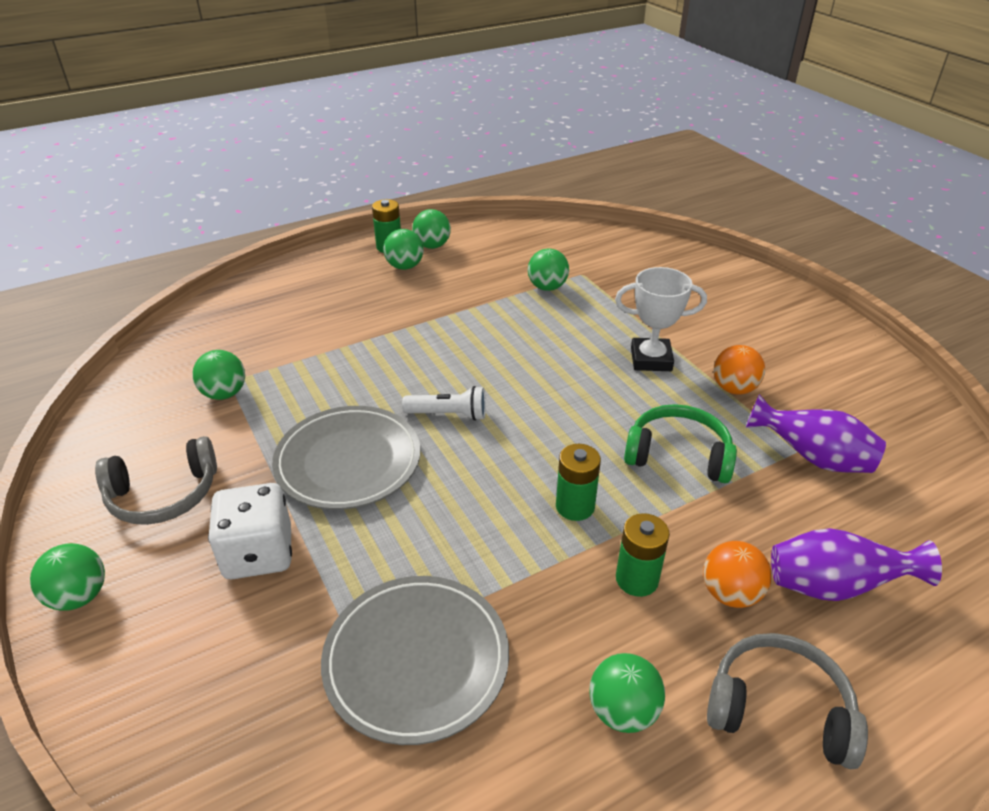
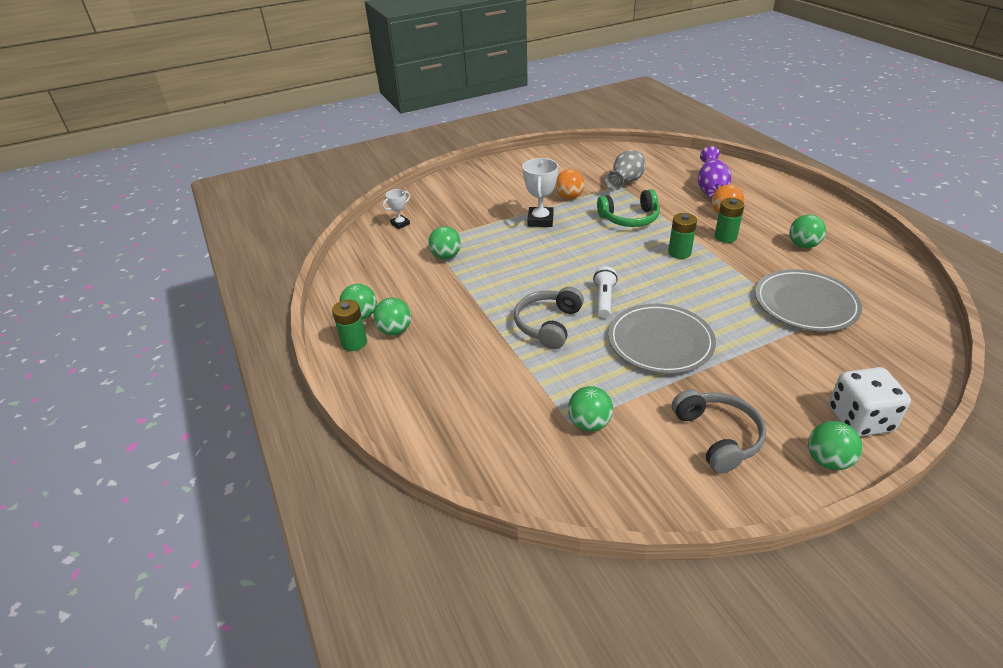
camera: 85 degrees left, 0 degrees up
white dice [208,483,292,579] -> white dice moved to [829,367,911,437]
green headphones [624,404,737,483] -> green headphones turned 120 degrees counterclockwise [597,189,660,227]
grey headphones [707,633,868,769] -> grey headphones moved to [514,287,584,349]
purple vase [746,394,886,473] -> grey vase [605,150,645,190]
none -> white trophy [383,189,410,229]

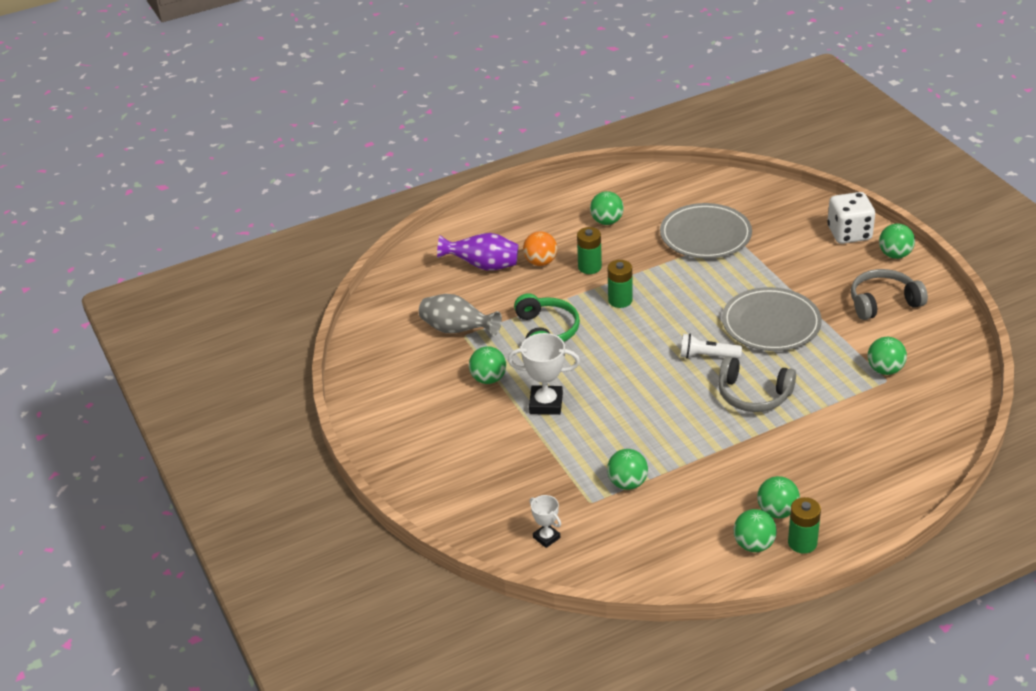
camera: 90 degrees left, 0 degrees up
orange ball [555,169,585,199] -> green ball [469,346,506,384]

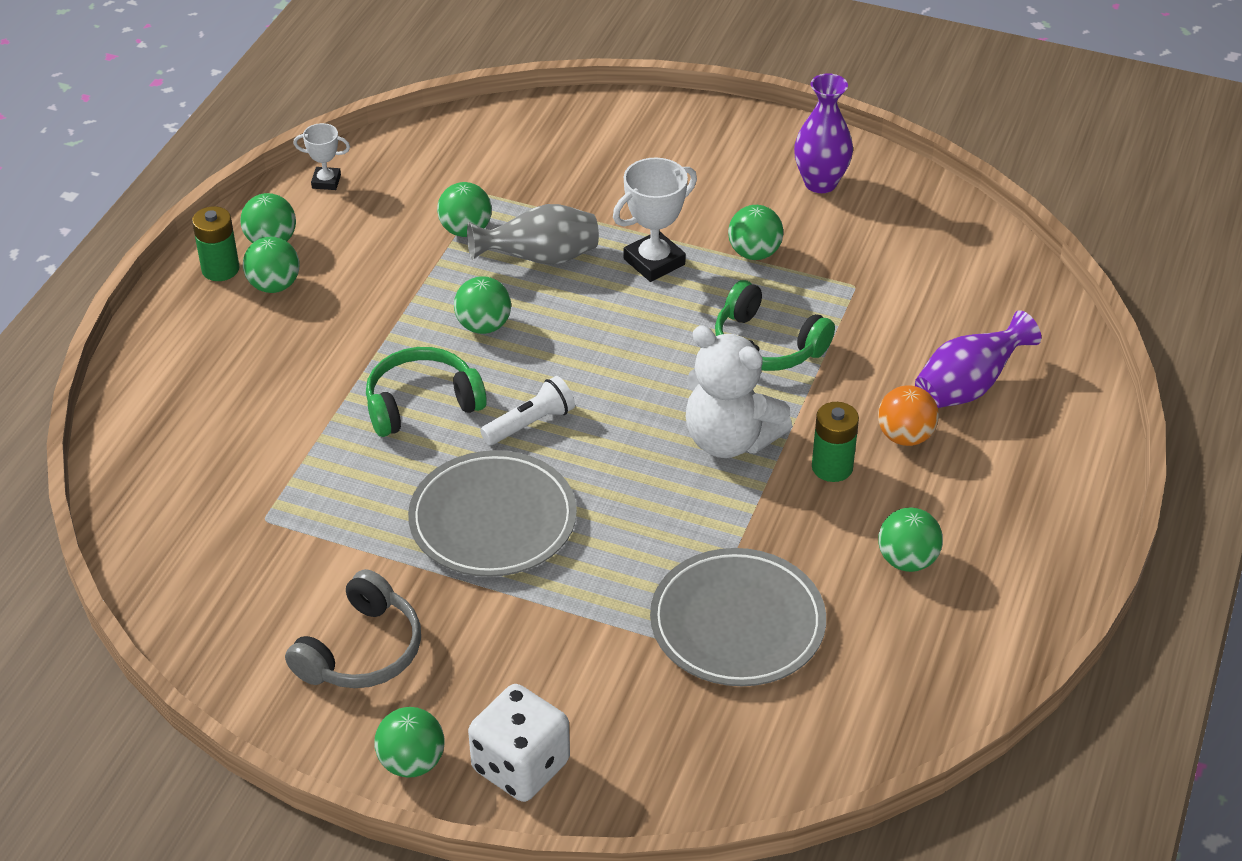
camera: 135 degrees right, 5 degrees up
grey vase [419,294,502,336] -> grey vase moved to [467,204,599,265]
white trophy [529,495,561,548] -> white trophy moved to [293,123,350,190]
green battery [608,260,633,308] -> white teddy bear [686,325,792,458]
grey headphones [718,356,796,412] -> green headphones [366,347,487,437]
green ball [868,337,907,375] -> green ball moved to [454,276,511,334]
none -> purple vase [794,73,853,193]

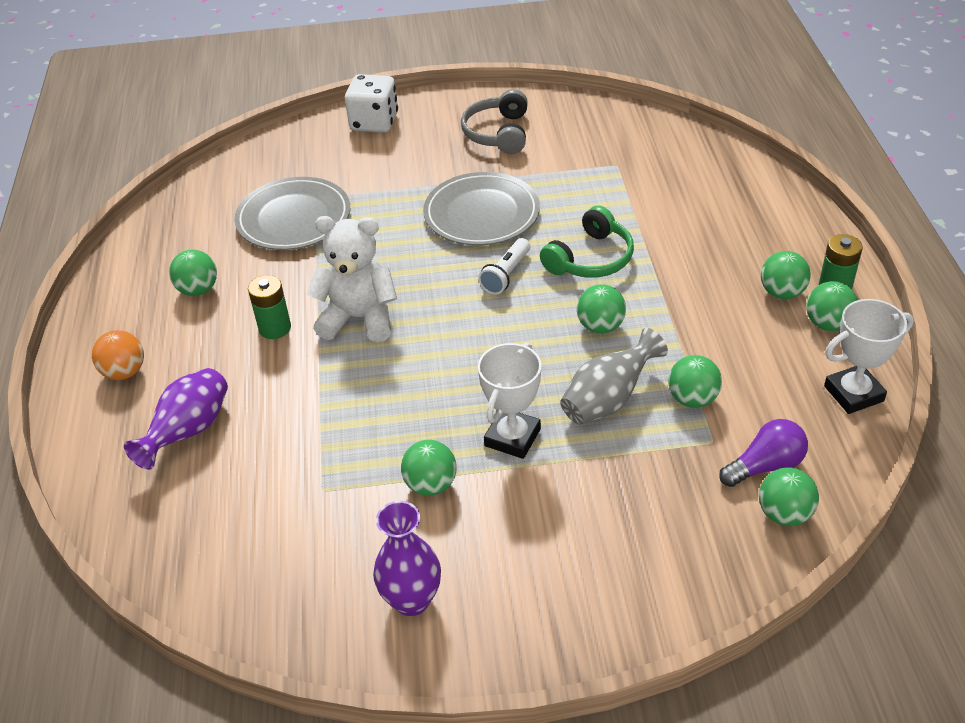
camera: 155 degrees right, 0 degrees up
white trophy [293,123,350,190] -> white trophy [824,299,914,414], size x1.73
green ball [374,707,445,778] -> green ball moved to [759,467,819,526]
green headphones [715,280,835,371] -> none
orange ball [878,386,939,446] -> orange ball moved to [92,330,144,380]
none -> purple light bulb [719,419,808,487]

